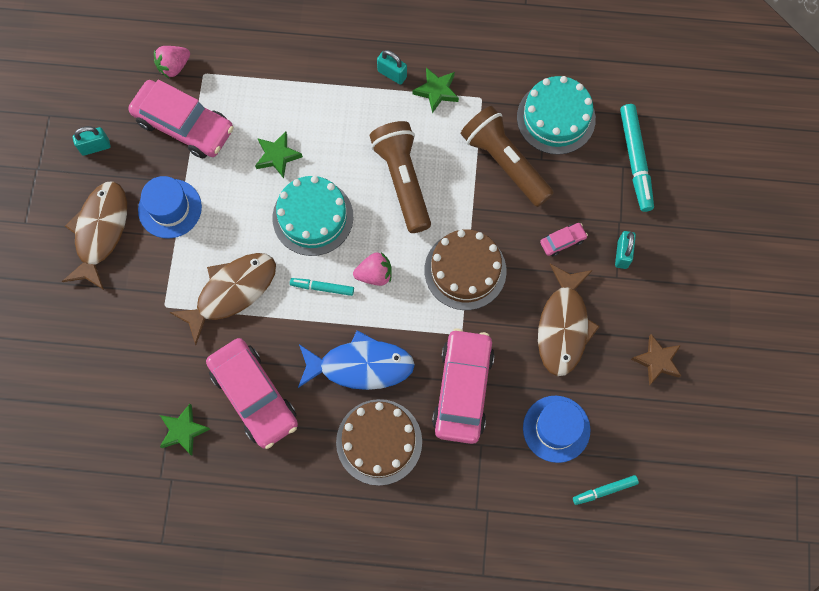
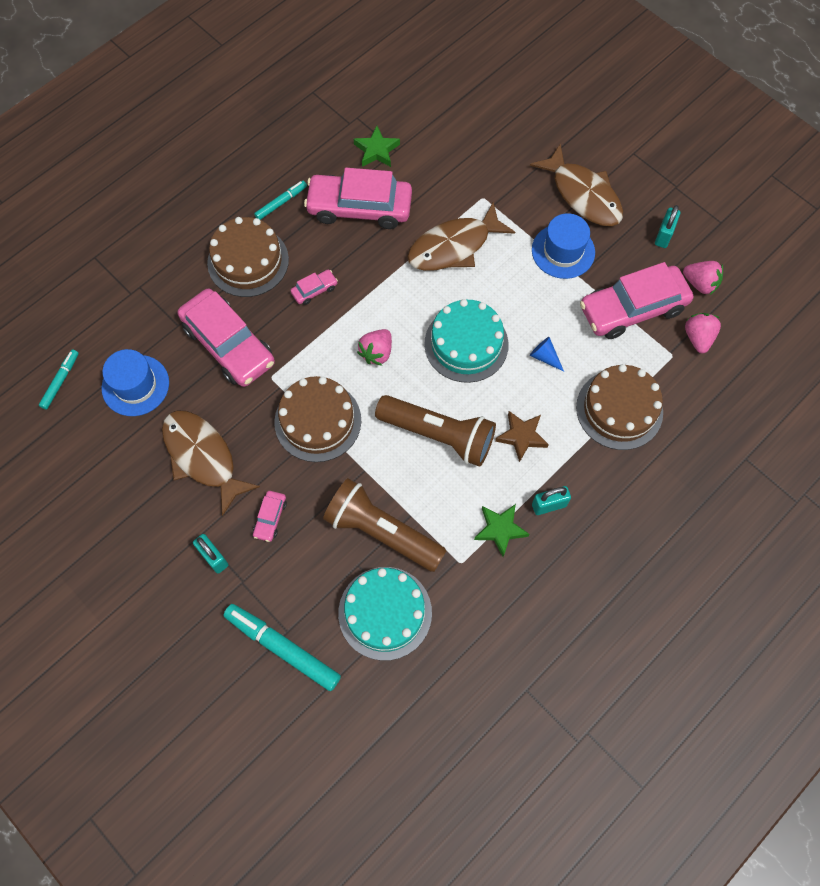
camera: 130 degrees right, 5 degrees down
brown fish [170,253,276,345] -> brown fish turned 60 degrees clockwise [407,202,515,271]
green star [255,132,303,178] -> blue cone [530,337,564,372]
turquoise marker [290,278,354,296] -> turquoise marker moved to [254,181,307,220]
blue fish [298,330,415,390] -> pink car [290,270,338,305]
brown flashlight [461,106,554,207] -> brown flashlight turned 150 degrees counterclockwise [323,478,446,572]
brown star [631,334,681,385] -> brown star moved to [495,411,549,462]
none -> brown cake [576,364,663,450]
none -> pink strawberry [683,261,723,295]

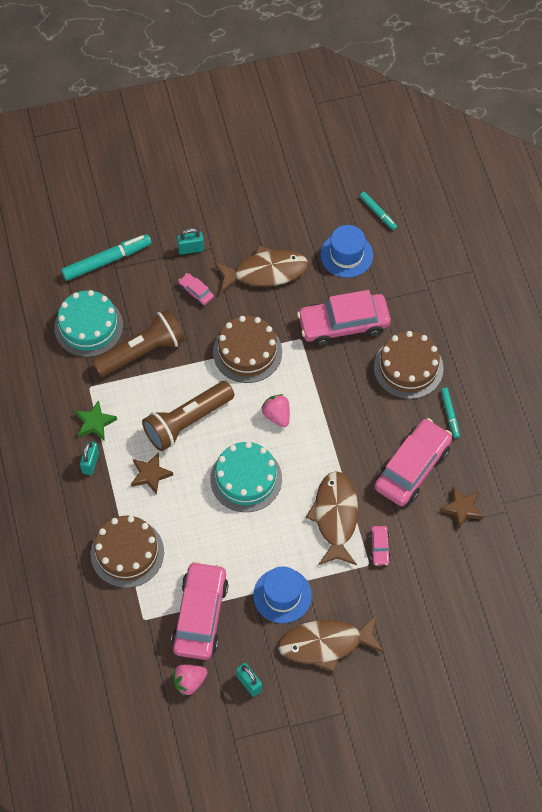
camera: 120 degrees right, 5 degrees down
pink car [290,270,338,305] -> pink car moved to [370,526,391,565]
green star [354,126,400,167] -> brown star [440,487,484,529]
blue cone [530,337,564,372] -> none
pink strawberry [685,313,721,353] -> none

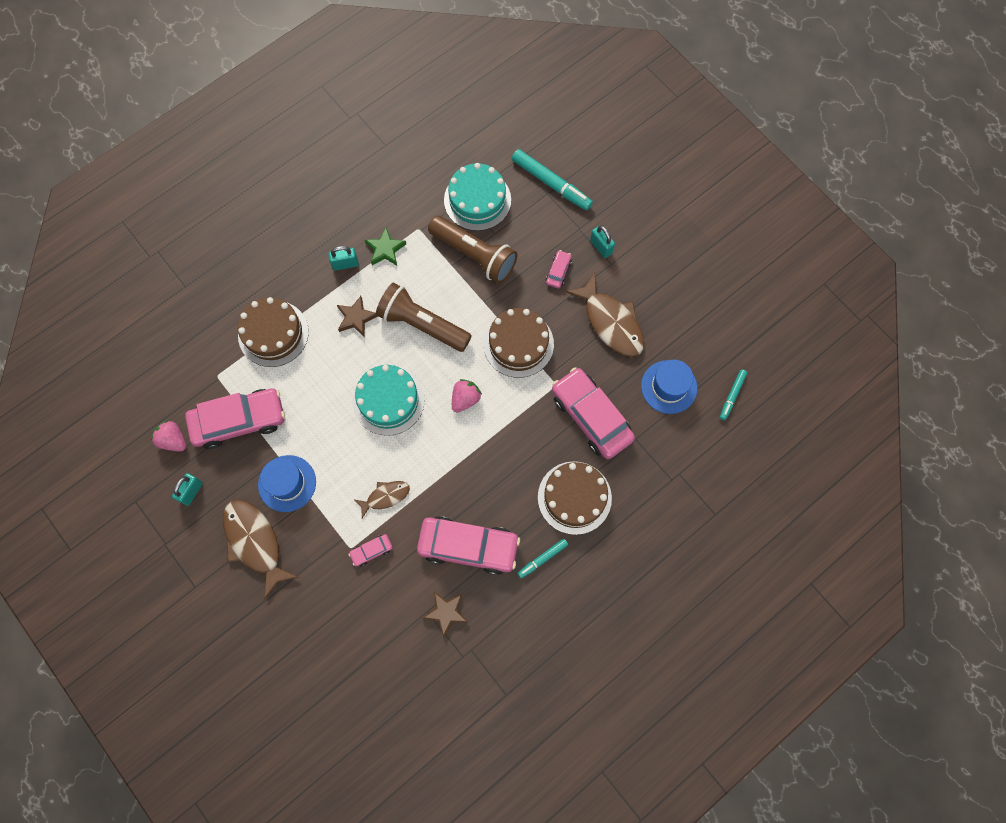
camera: 65 degrees right, 10 degrees up
brown fish [306,471,358,565] -> brown fish [355,481,410,518], size x0.55

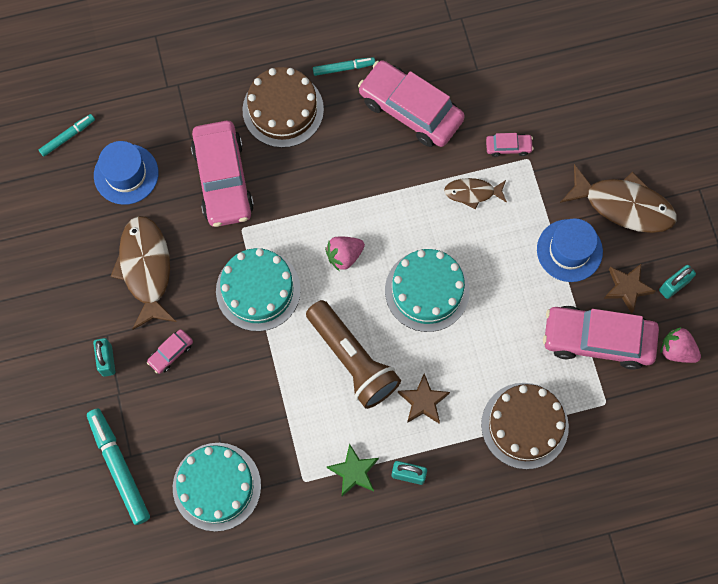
camera: 155 degrees left, 0 degrees up
pink strawberry [151,420,187,451] -> pink strawberry turned 150 degrees clockwise [660,327,701,363]
brown fish [223,499,298,599] -> brown fish turned 60 degrees counterclockwise [560,164,677,233]
brown star [423,592,468,637] -> brown star moved to [604,264,656,313]
brown flashlight [428,216,517,284] -> none
brown cake [483,308,554,378] -> turquoise cake [216,248,301,331]

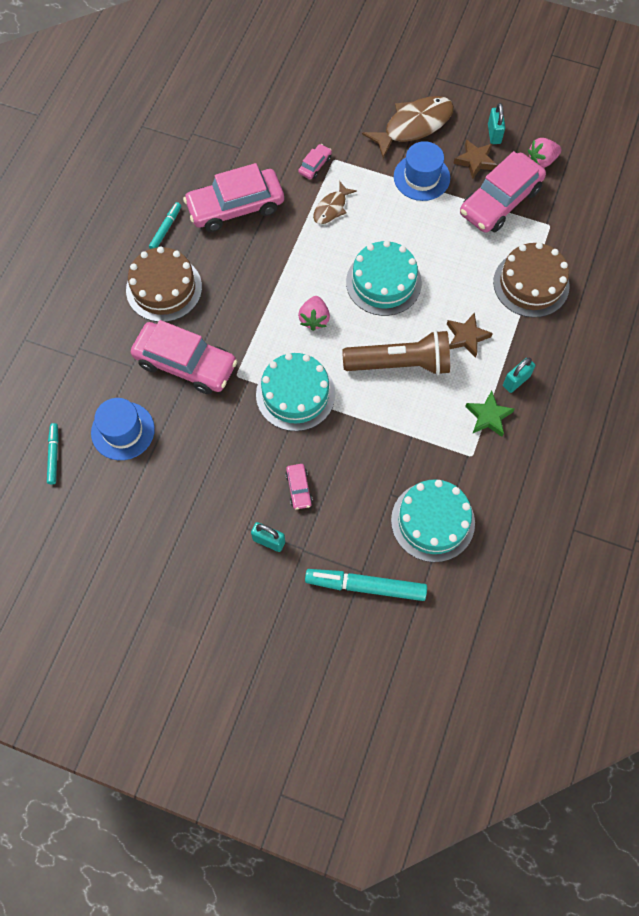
camera: 55 degrees left, 5 degrees down
brown fish [110,216,177,330] -> none

